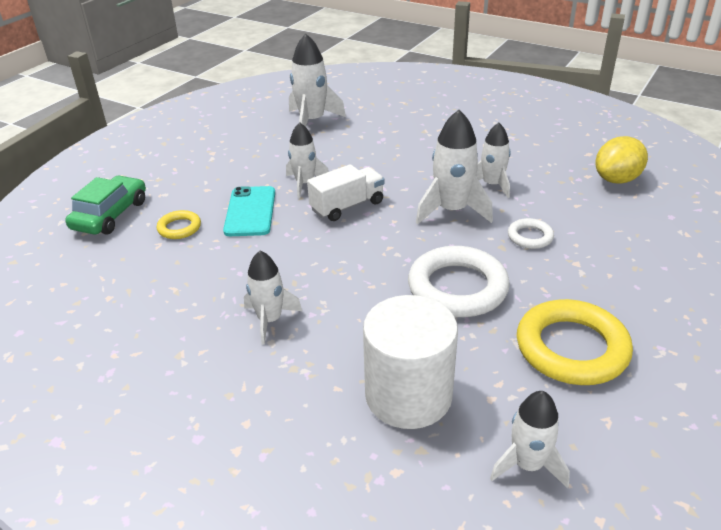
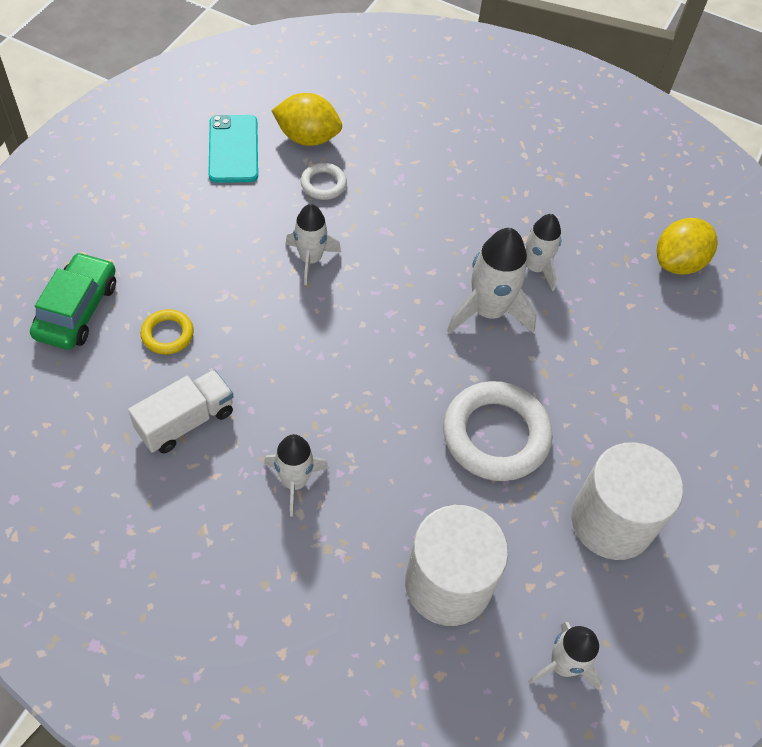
camera: 10 degrees left, 20 degrees up
turquoise phone [223,186,275,236] -> turquoise phone moved to [209,115,258,183]
white rocket [289,33,346,127] -> yellow lemon [271,93,342,146]
white truck [307,164,384,221] -> white truck moved to [128,370,234,453]
white ring [508,218,554,249] -> white ring moved to [300,163,347,200]
yellow ring [517,299,633,385] -> white cylinder [571,442,683,560]

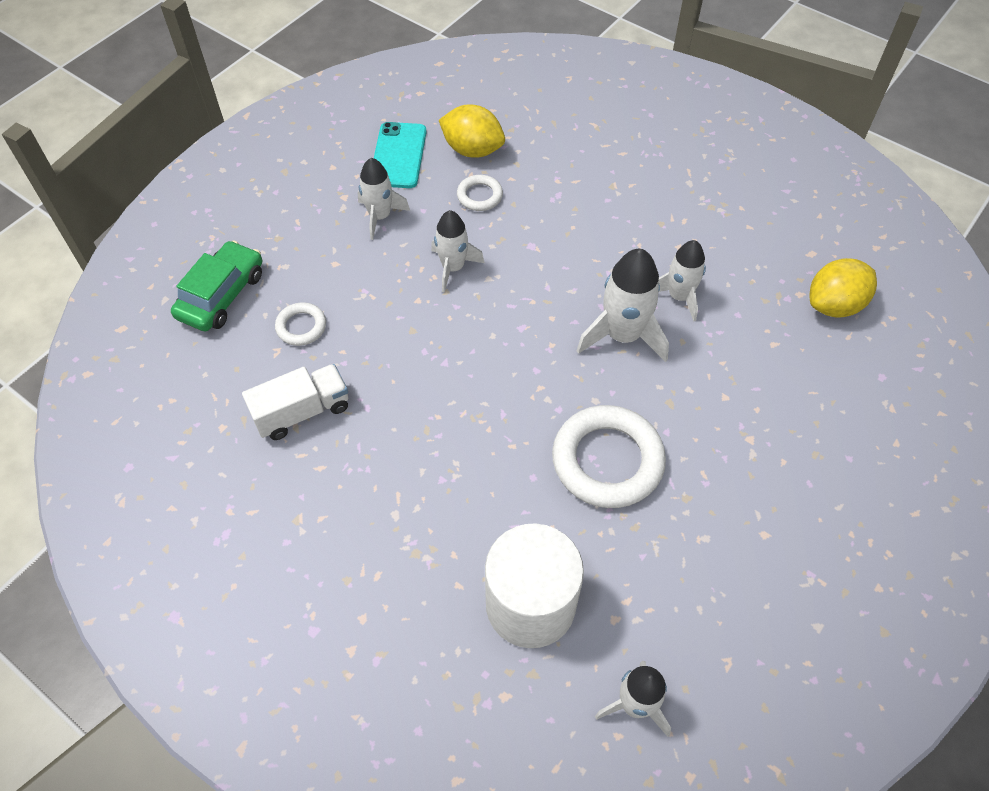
camera: 15 degrees right, 0 degrees up
yellow ring [141,309,194,354] -> white ring [275,302,326,346]
white rocket [264,434,329,517] -> white rocket moved to [358,158,410,240]
white cylinder [571,442,683,560] -> none

